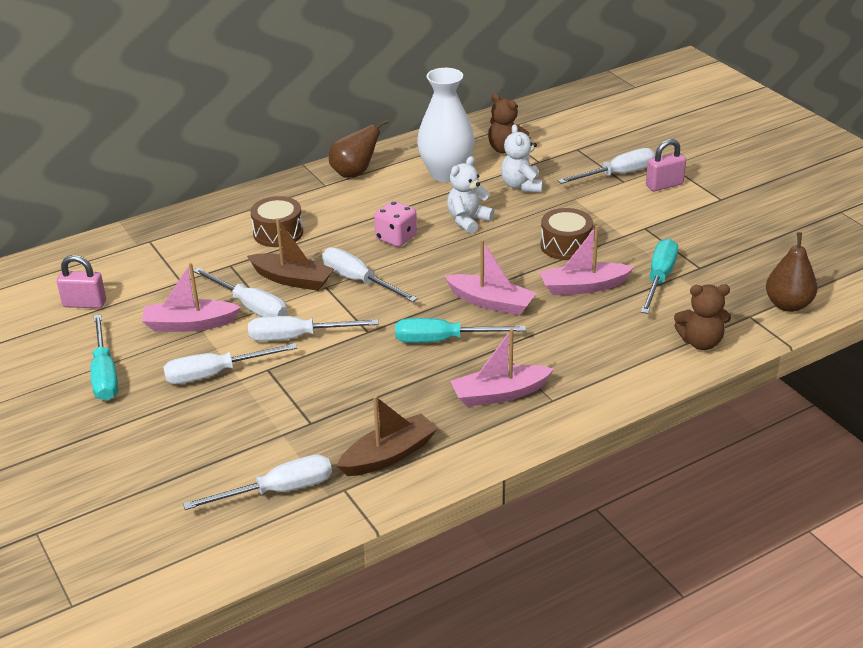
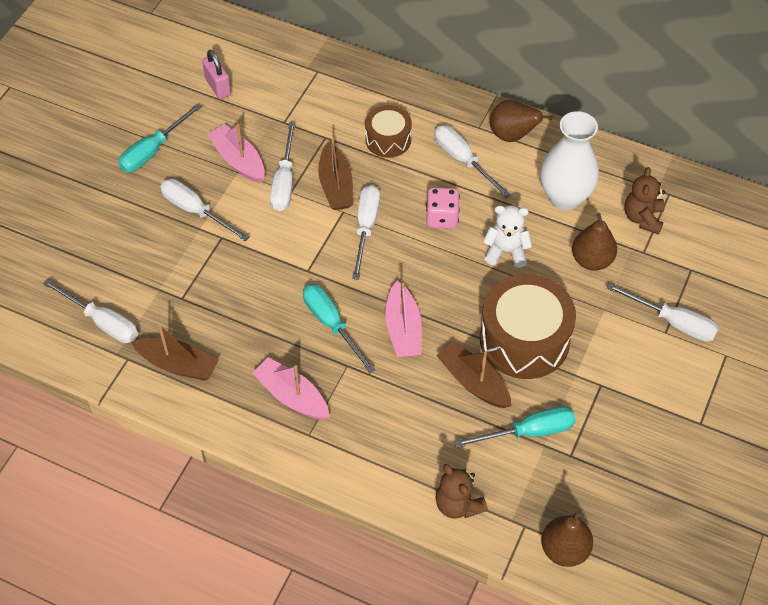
camera: 55 degrees right, 20 degrees up
white screwdriver [248,316,379,341] -> white screwdriver moved to [434,125,511,198]
white teddy bear [501,124,543,192] -> brown pear [572,213,617,271]
pink boat [539,225,634,295] -> brown boat [436,341,512,408]
brown drum [540,208,593,260] -> brown drum [480,274,576,379], size x1.77
pink padlock [646,139,686,191] -> none

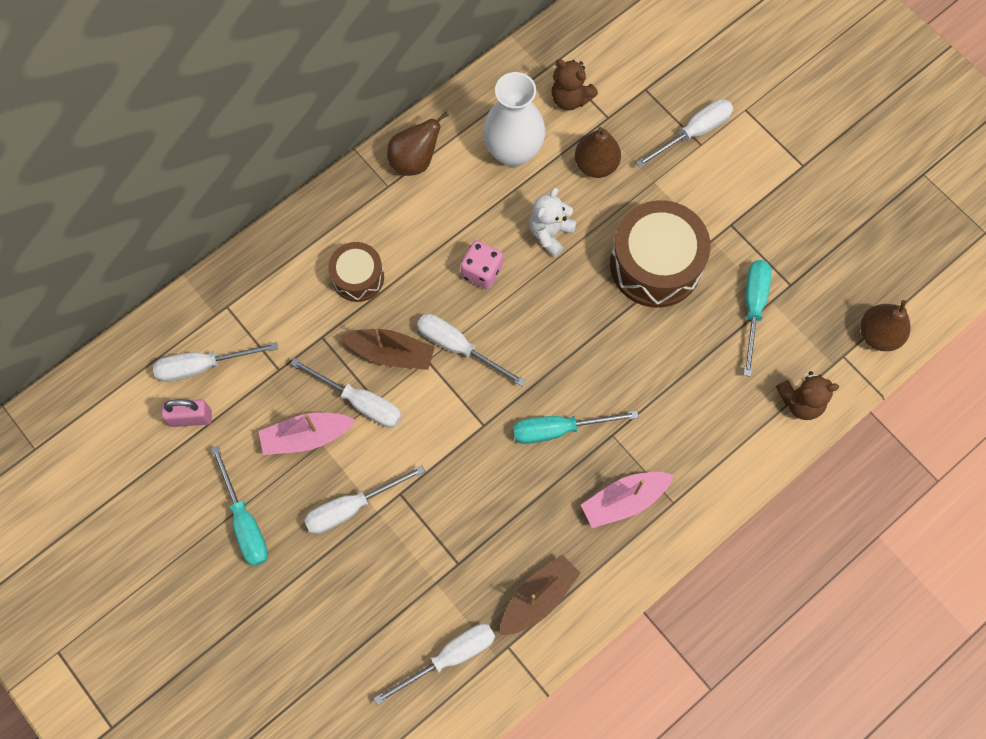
camera: 65 degrees left, 15 degrees up
pink boat [385,281,422,357] -> none
white screwdriver [434,125,511,198] -> white screwdriver moved to [153,342,278,382]
brown boat [436,341,512,408] -> none

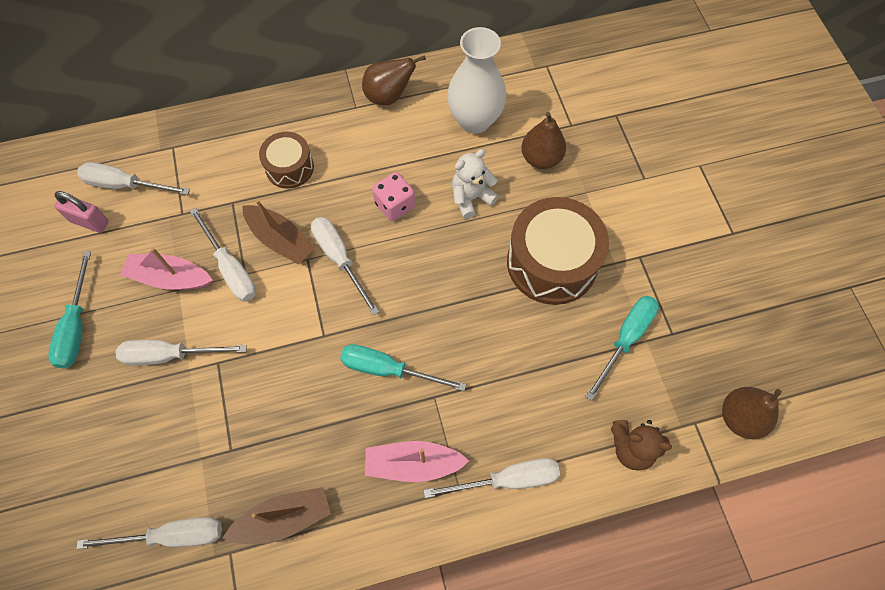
camera: 25 degrees right, 5 degrees down
brown teddy bear [552,59,598,110] -> none
white screwdriver [636,99,733,168] -> white screwdriver moved to [423,458,560,498]

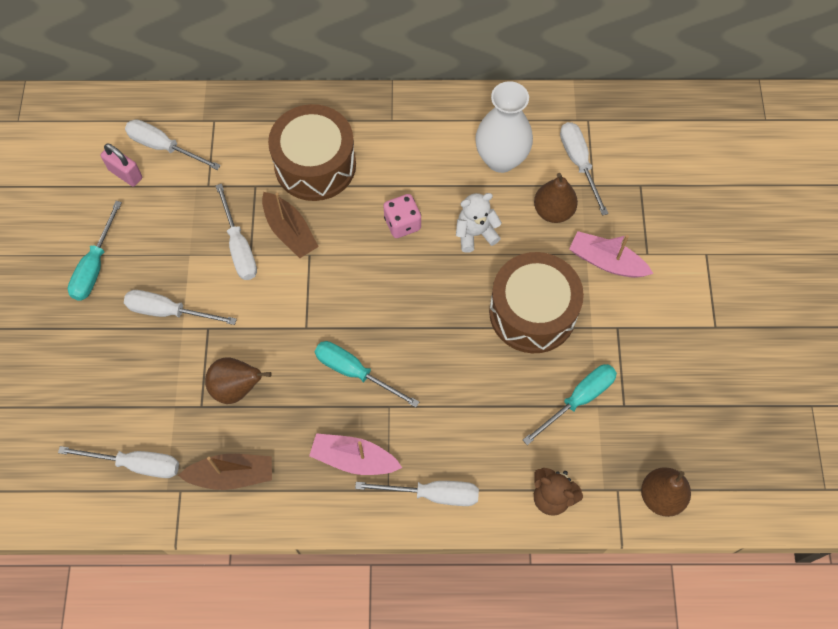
camera: 15 degrees right, 0 degrees up
pink boat [120,248,213,290] -> pink boat moved to [569,231,653,278]
brown drum [259,132,314,189] -> brown drum [268,104,356,201], size x1.77
white screwdriver [311,217,379,316] -> white screwdriver moved to [560,122,609,216]
brown pear [362,55,426,105] -> brown pear moved to [205,357,272,404]

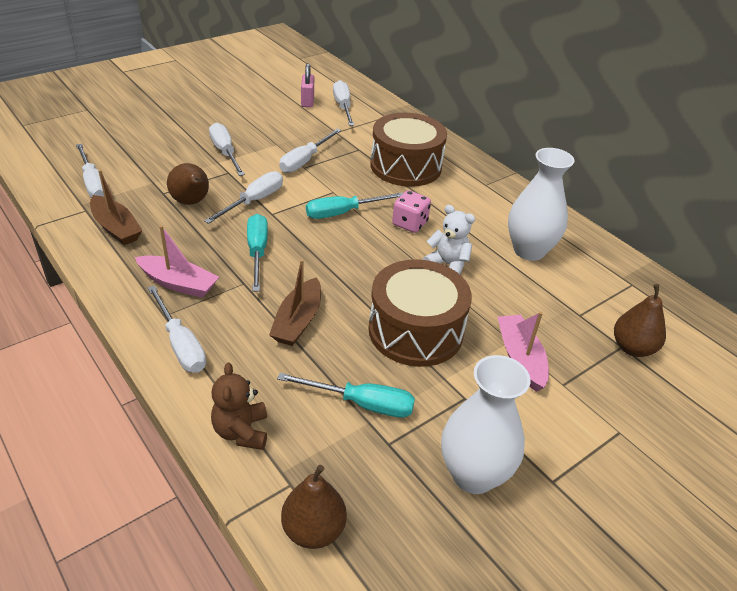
camera: 50 degrees right, 25 degrees down
turquoise screwdriver [68,201,122,300] -> turquoise screwdriver moved to [306,192,403,219]
brown boat [262,192,319,258] -> brown boat moved to [269,259,321,346]
pink boat [309,433,402,475] -> pink boat turned 135 degrees clockwise [135,225,219,298]
brown pear [534,173,578,223] -> brown pear moved to [614,284,666,357]
white screwdriver [560,122,609,216] -> white screwdriver moved to [204,171,283,224]
none -> white vase [441,355,531,494]

